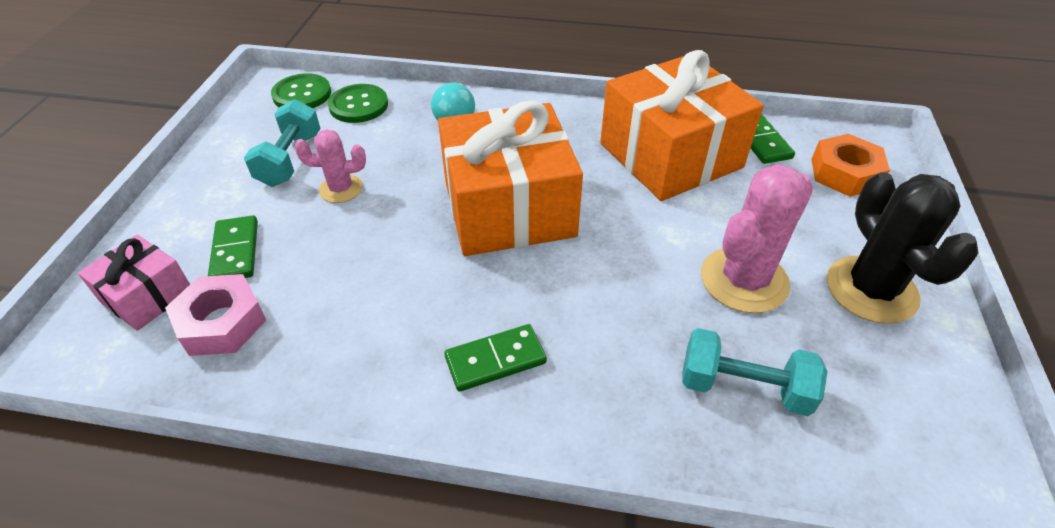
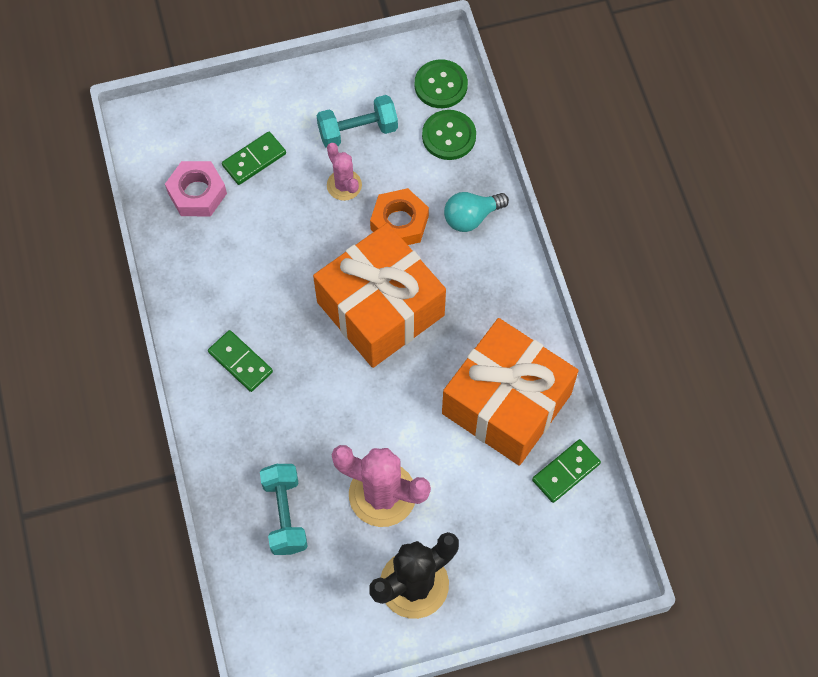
camera: 65 degrees right, 20 degrees up
pink gift [78,234,190,331] -> none
orange nut [812,134,890,197] -> orange nut moved to [370,188,429,245]

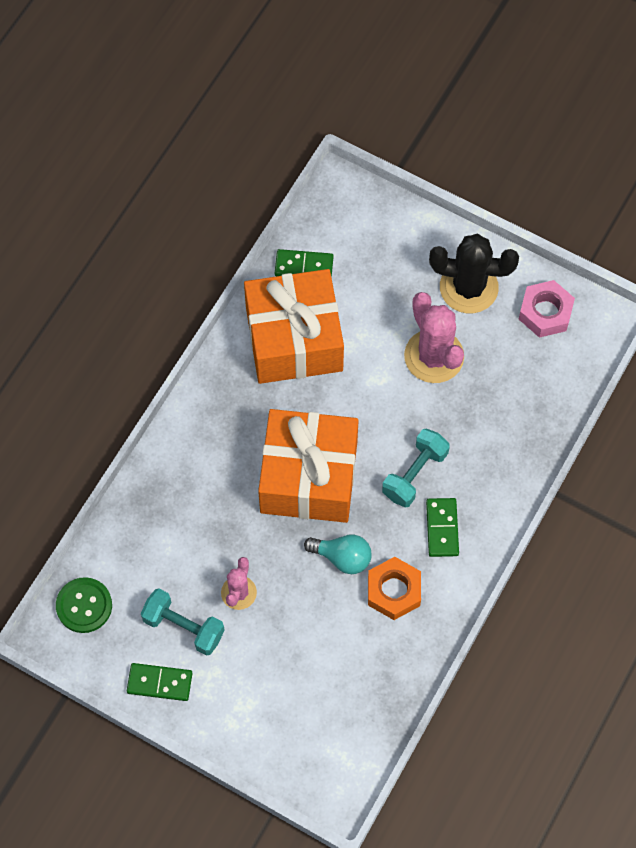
camera: 135 degrees left, 0 degrees up
pink nut [165,161,227,216] -> pink nut moved to [519,280,575,338]
green domino [222,132,286,185] -> green domino moved to [127,663,193,701]
turquoise dumbbell [260,464,308,555] -> turquoise dumbbell moved to [382,428,450,507]
orange nut [370,188,429,245] -> orange nut moved to [368,557,421,620]
green button [422,110,476,160] -> none
turquoise light bulb [444,192,509,232] -> turquoise light bulb moved to [304,534,371,574]

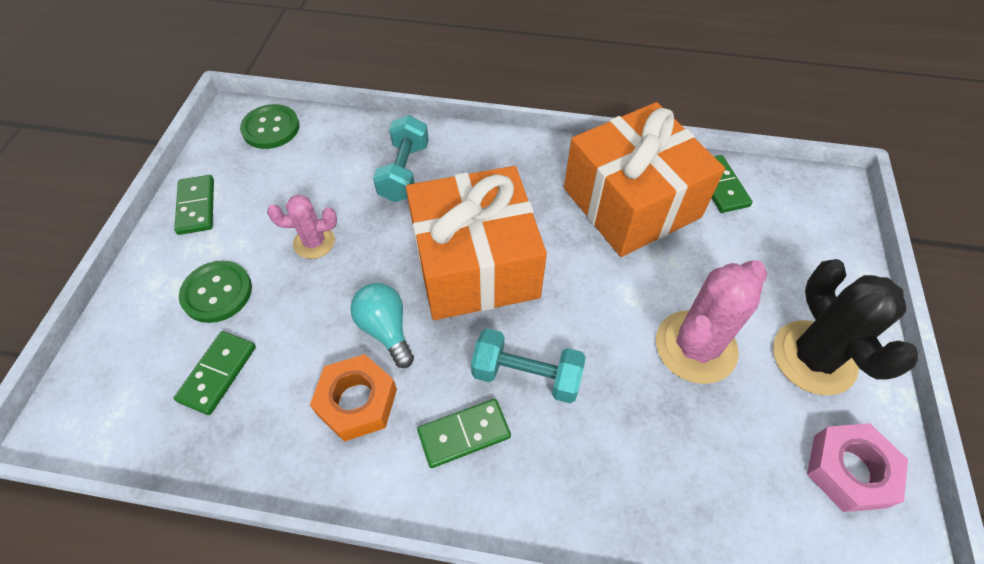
camera: 70 degrees right, 10 degrees down
turquoise dumbbell [141,589,225,656] -> turquoise dumbbell moved to [373,115,429,202]
turquoise light bulb [304,534,371,574] -> turquoise light bulb turned 150 degrees clockwise [350,283,414,368]
none -> green domino [174,331,256,415]
none -> green button [179,261,252,323]

